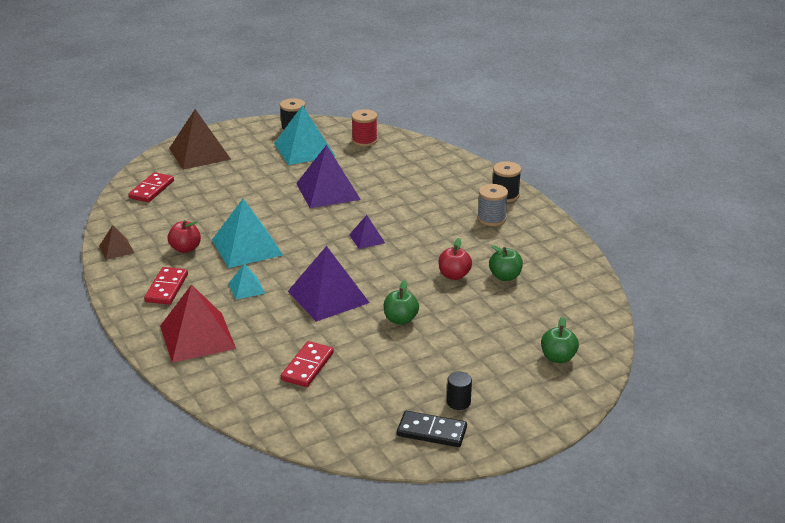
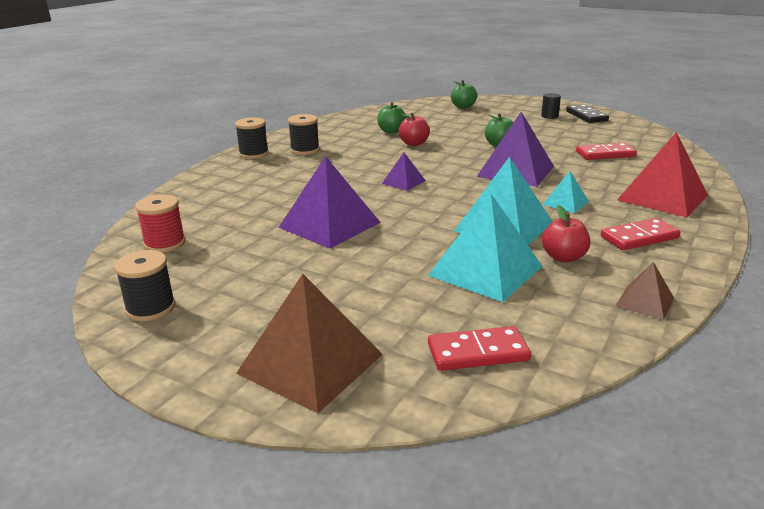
camera: 120 degrees left, 5 degrees down
turquoise pyramid [274,105,335,165] -> turquoise pyramid moved to [428,194,542,302]
grey spool [478,184,508,226] -> black spool [288,114,320,155]

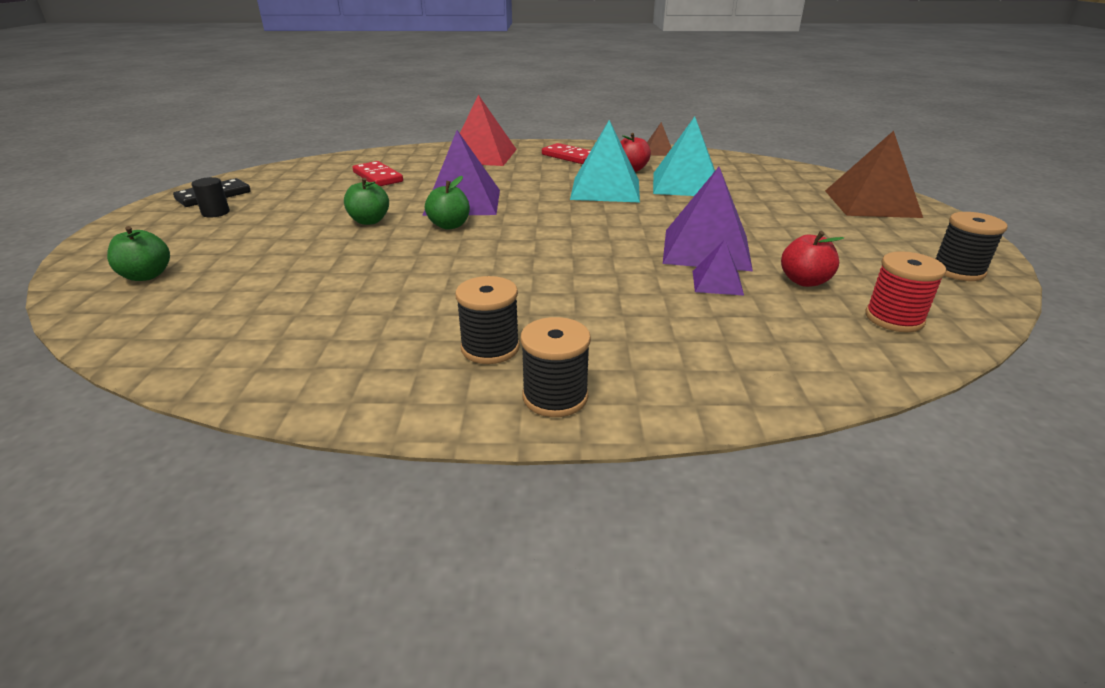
camera: 120 degrees left, 5 degrees up
green apple [377,102,406,133] -> green apple moved to [425,176,470,230]
purple pyramid [382,152,426,191] -> purple pyramid moved to [693,239,744,295]
red apple [399,112,430,146] -> red apple moved to [781,231,844,287]
red domino [428,326,531,371] -> none
turquoise pyramid [542,171,589,213] -> none

